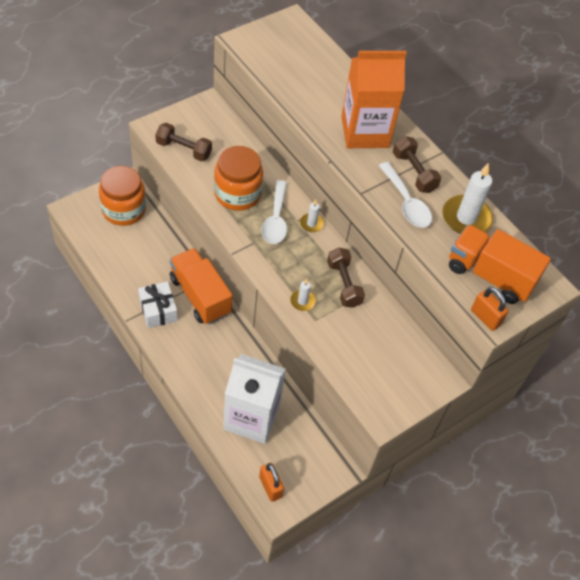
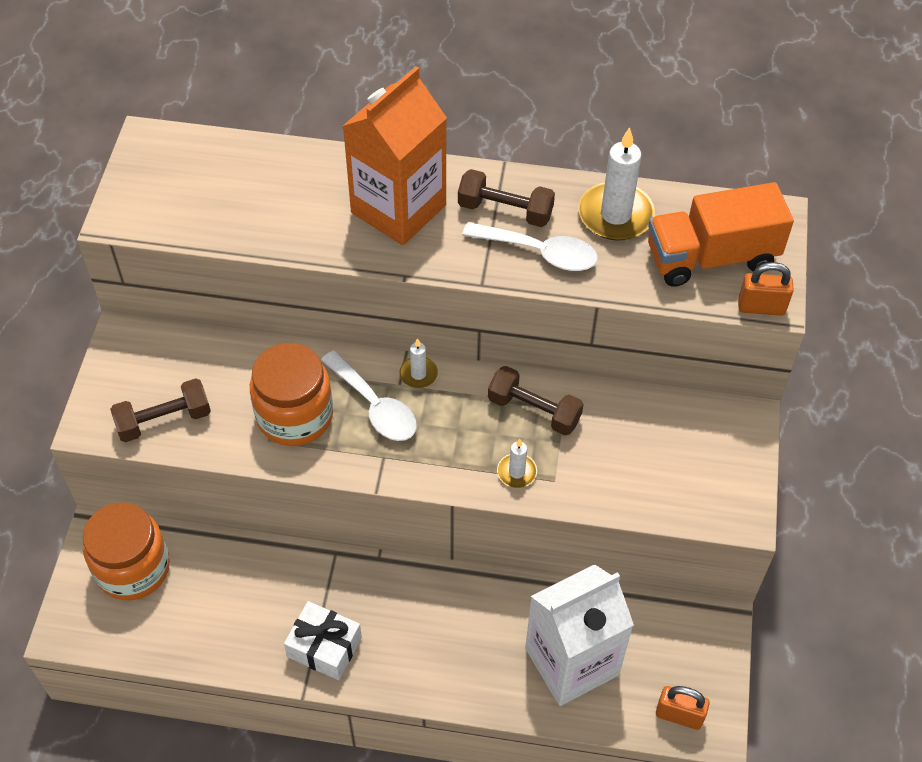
camera: 40 degrees left, 0 degrees up
orange truck [170,248,233,324] -> none

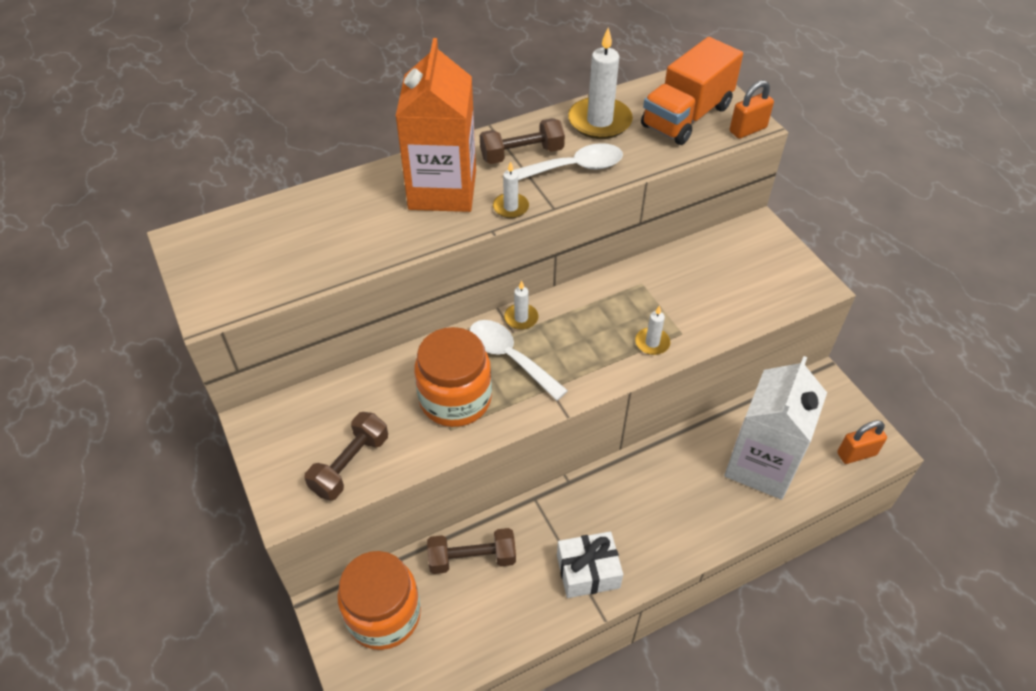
camera: 35 degrees left, 5 degrees down
white spoon [321,350,417,441] -> white spoon turned 150 degrees counterclockwise [469,320,568,401]
brown dumbbell [488,366,584,435] -> brown dumbbell moved to [427,528,516,574]
none -> white candle [493,161,529,218]

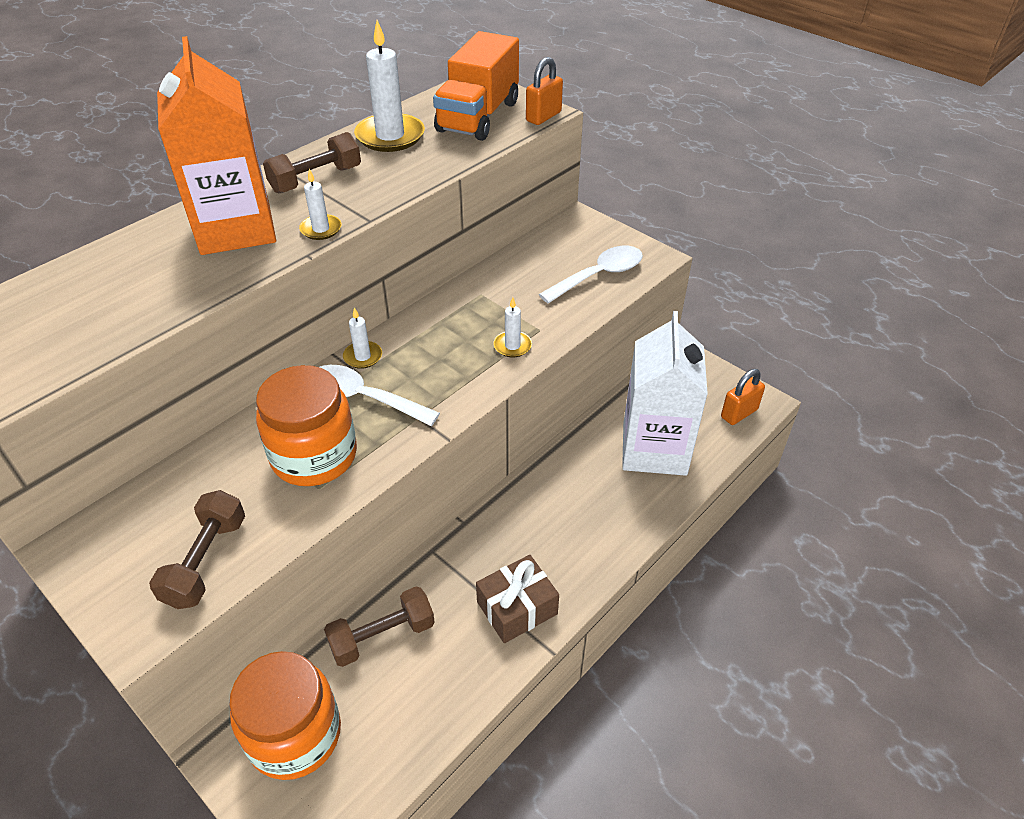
camera: 20 degrees left, 5 degrees down
white spoon [515,143,623,180] -> white spoon moved to [539,246,643,303]
white gift [557,531,623,598] -> brown gift [476,555,559,643]

